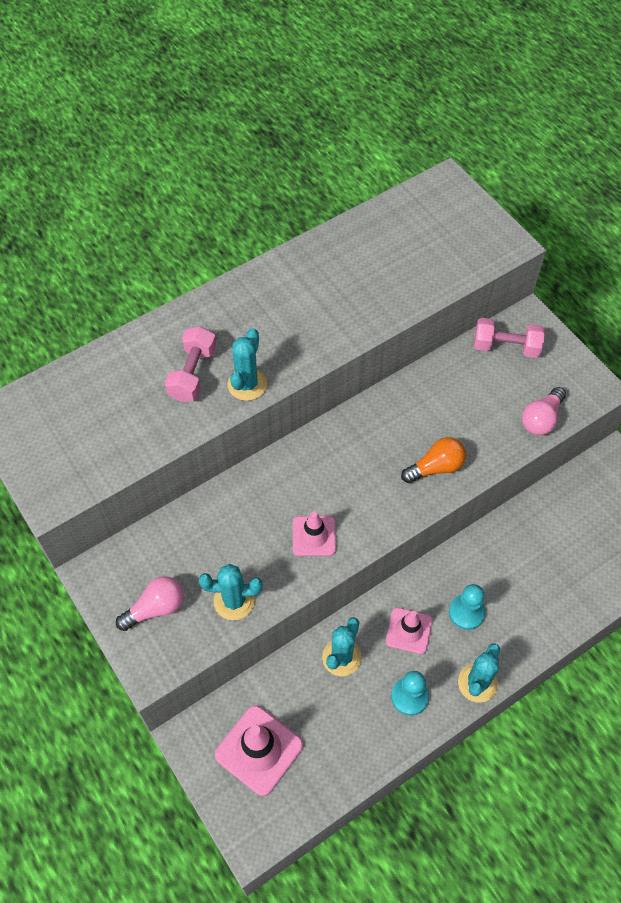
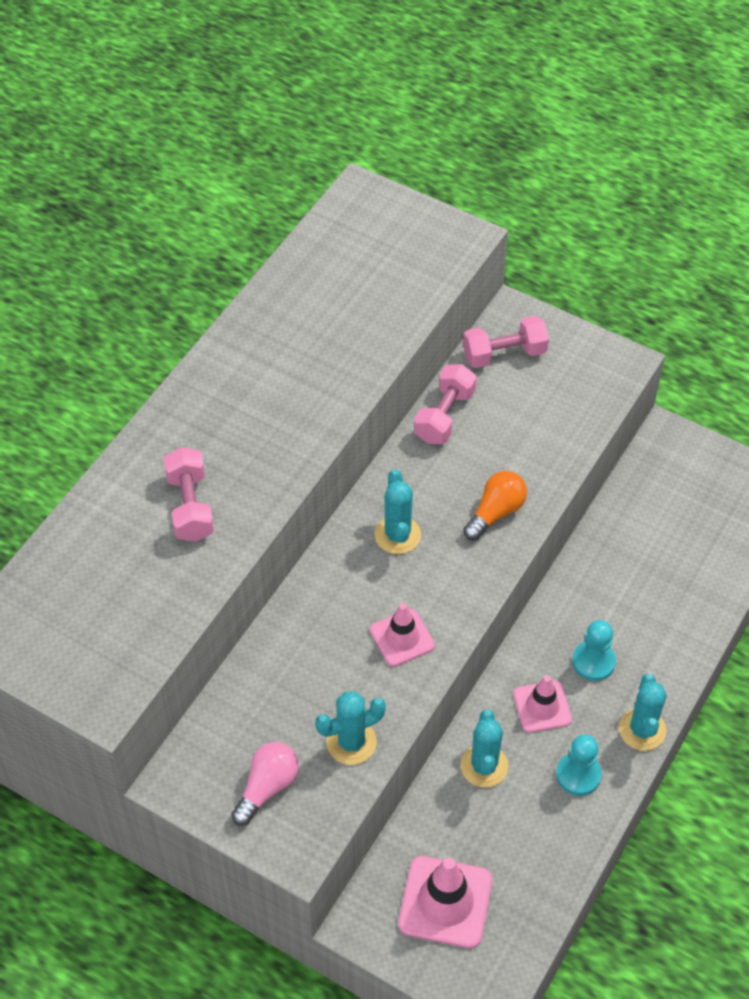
camera: 25 degrees left, 5 degrees down
turquoise cactus [228,328,267,401] -> turquoise cactus moved to [375,469,421,554]
pink light bulb [522,387,566,435] -> none
none -> pink dumbbell [414,364,477,444]

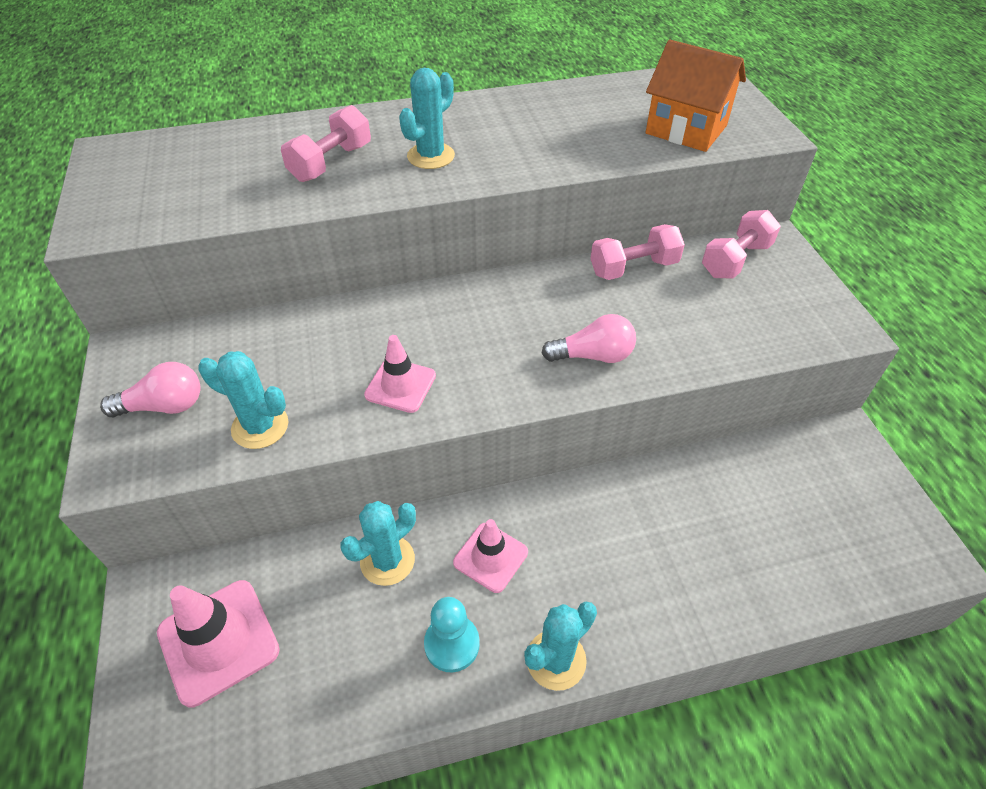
camera: 45 degrees right, 5 degrees down
turquoise cactus [375,469,421,554] -> turquoise cactus moved to [399,68,455,169]
pink dumbbell [463,316,549,368] -> pink dumbbell turned 75 degrees counterclockwise [702,210,781,279]
orange light bulb [463,471,527,540] -> pink light bulb [542,314,636,363]
turquoise pawn [572,620,616,681] -> none
none -> orange house [645,39,746,152]

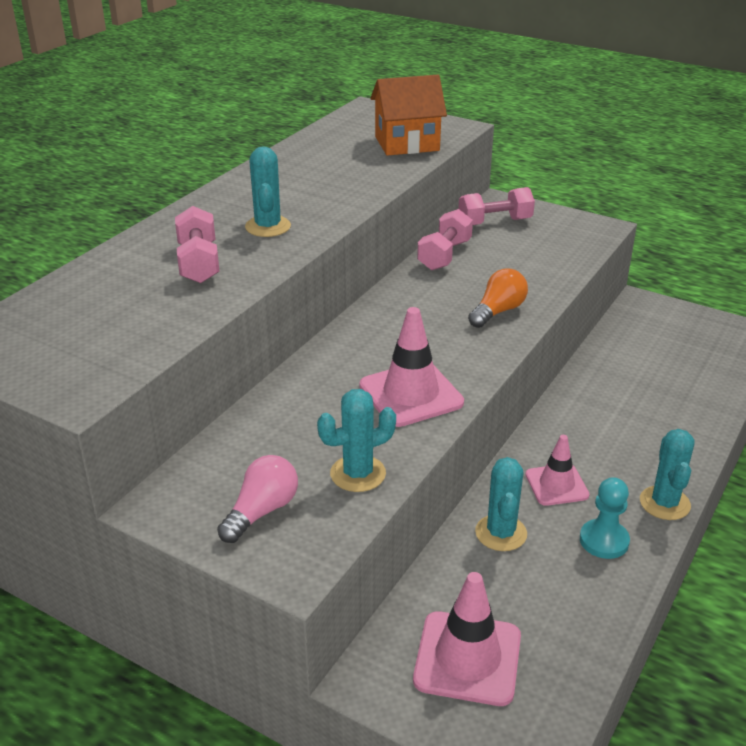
camera: 45 degrees left, 15 degrees down
pink traffic cone [364,335,436,413] -> pink traffic cone [360,307,464,427], size x1.55
pink light bulb [542,314,636,363] -> orange light bulb [468,269,528,328]
pink dumbbell [702,210,781,279] -> pink dumbbell turned 75 degrees clockwise [458,187,535,225]

